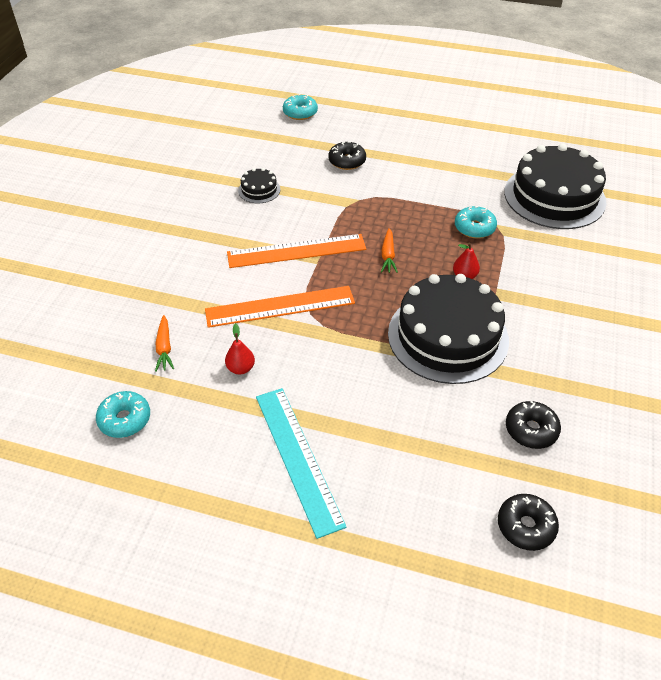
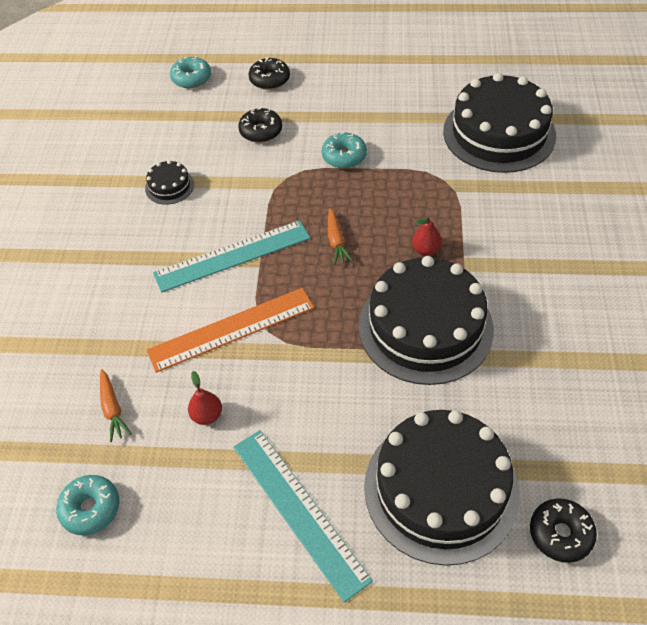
camera: 10 degrees left, 5 degrees up
orange ruler [227,234,366,268] -> turquoise ruler [153,220,310,293]
turquoise donut [455,206,497,238] -> turquoise donut moved to [322,132,367,169]
black donut [506,401,561,449] -> black donut moved to [249,57,290,90]
none -> black cake [364,410,519,566]

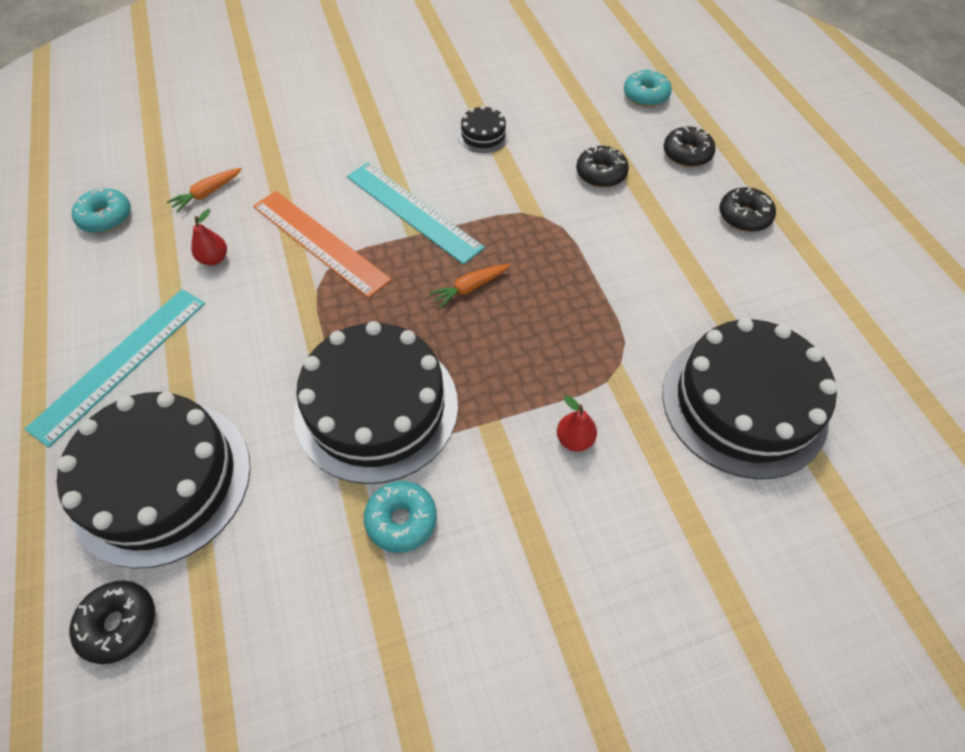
camera: 65 degrees right, 5 degrees up
turquoise donut [322,132,367,169] -> turquoise donut moved to [364,481,437,553]
red pear [412,216,442,256] -> red pear moved to [557,395,597,452]
none -> black donut [719,186,776,232]

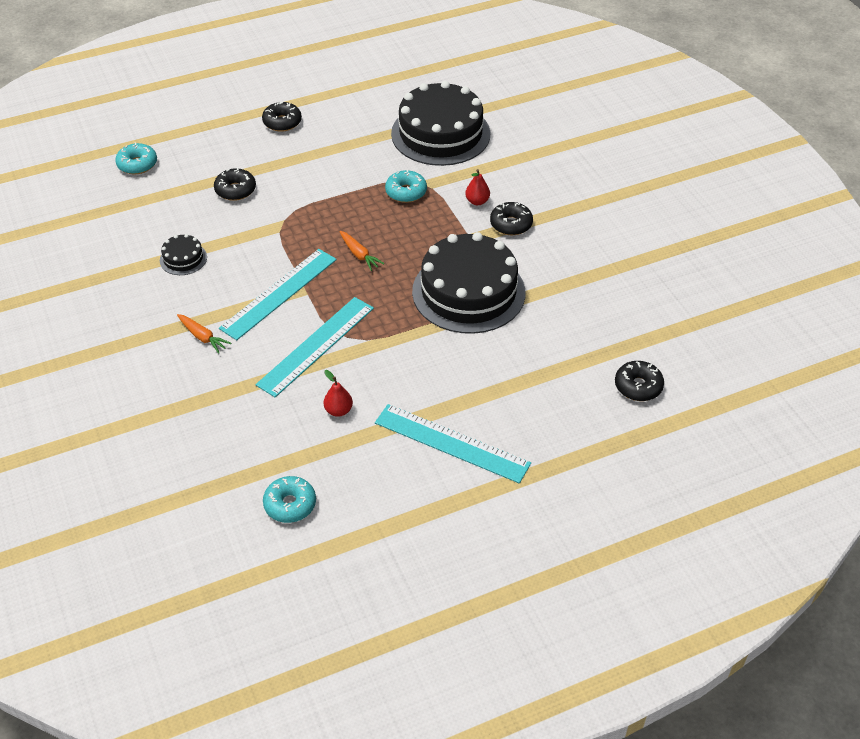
camera: 95 degrees left, 10 degrees down
black cake [56,392,251,569] -> none
orange carrot [167,168,242,213] -> orange carrot moved to [177,314,231,354]
orange ruler [253,191,391,298] -> turquoise ruler [256,297,374,397]
turquoise donut [364,481,437,553] -> turquoise donut moved to [385,169,427,203]
black donut [664,126,716,167] -> black donut moved to [490,202,533,235]

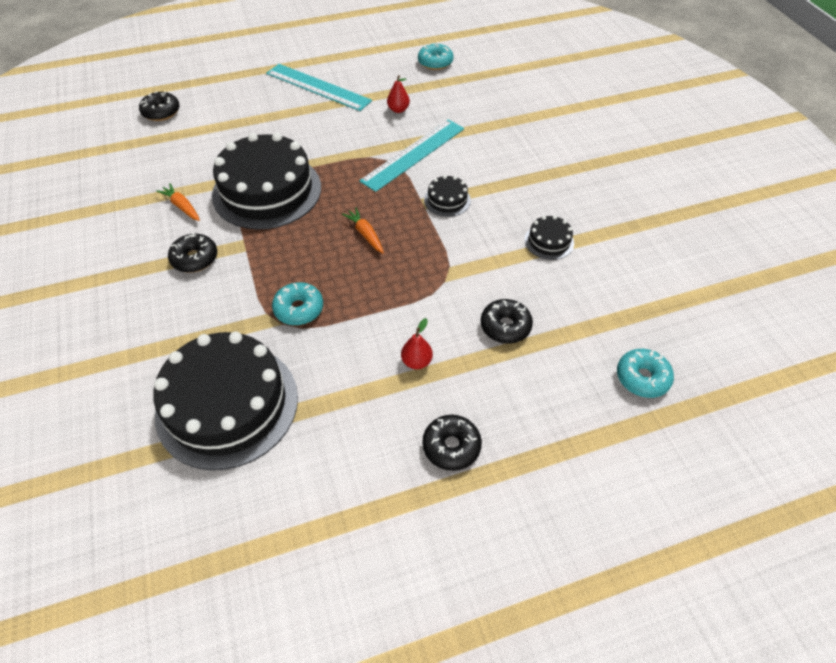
camera: 175 degrees left, 5 degrees up
orange carrot [177,314,231,354] -> orange carrot moved to [156,183,200,221]
turquoise ruler [219,249,337,340] -> black cake [424,175,471,217]
red pear [465,169,490,205] -> red pear moved to [401,318,433,369]

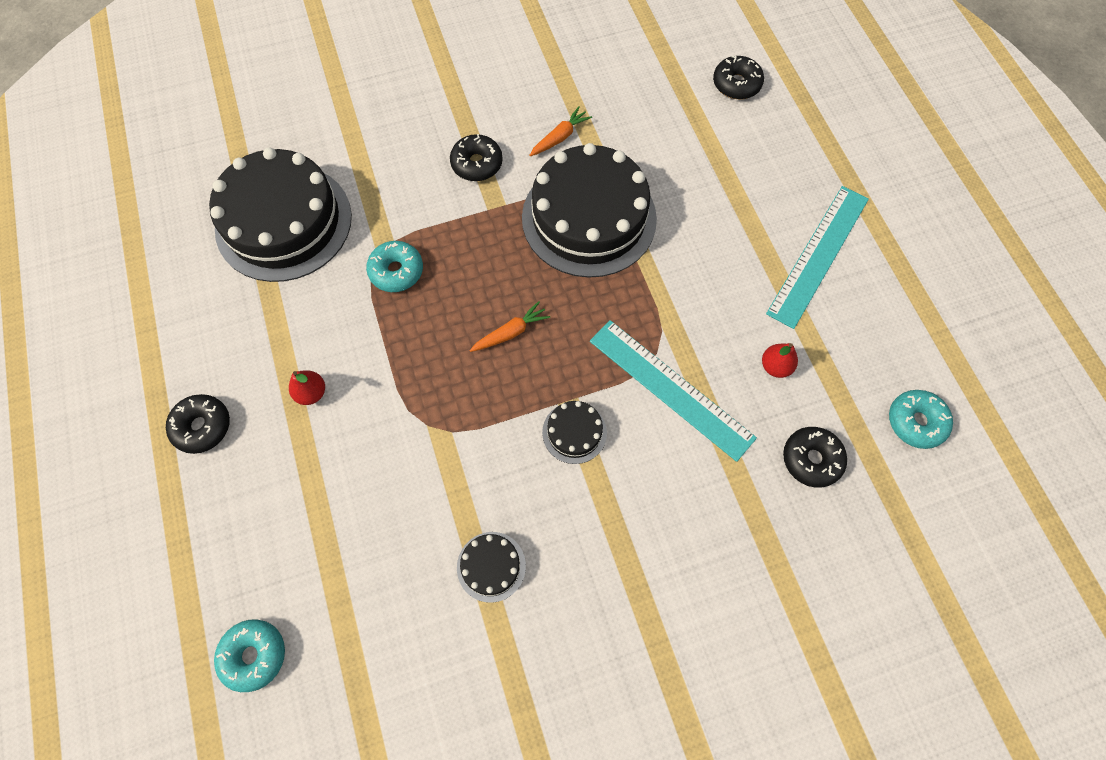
camera: 90 degrees right, 15 degrees up
black donut [481,299,533,343] -> black donut moved to [783,427,847,488]

